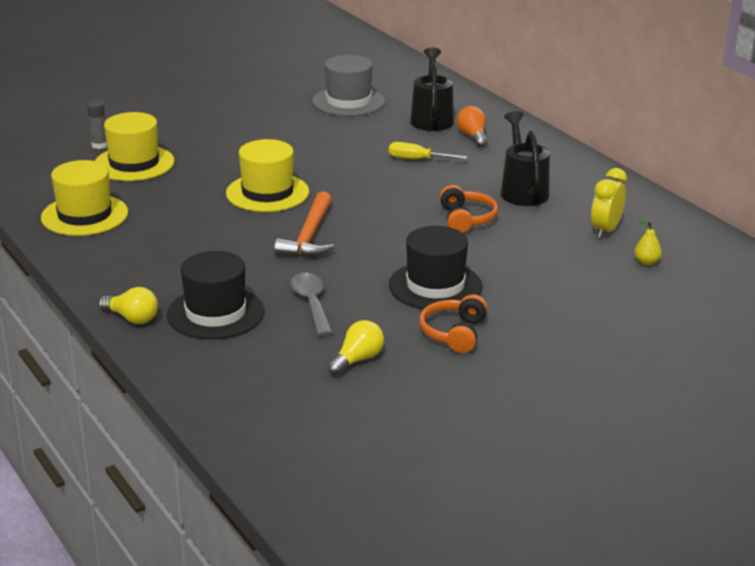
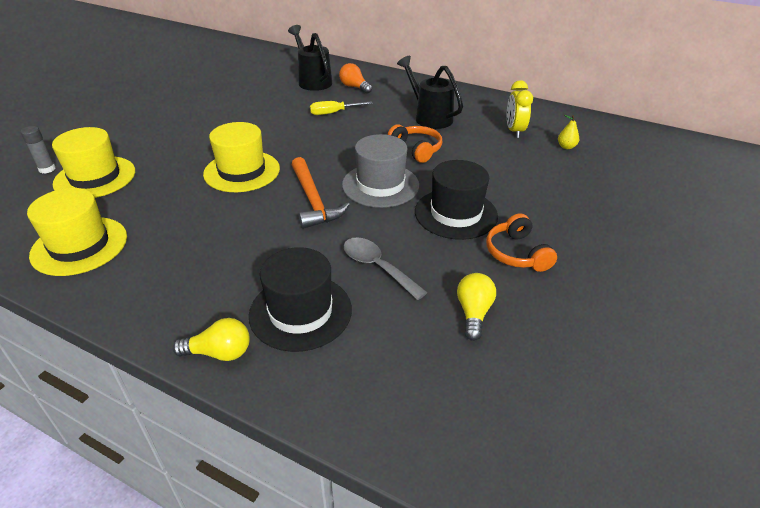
camera: 30 degrees left, 10 degrees up
grey hat [312,55,385,116] -> grey hat moved to [342,134,419,208]

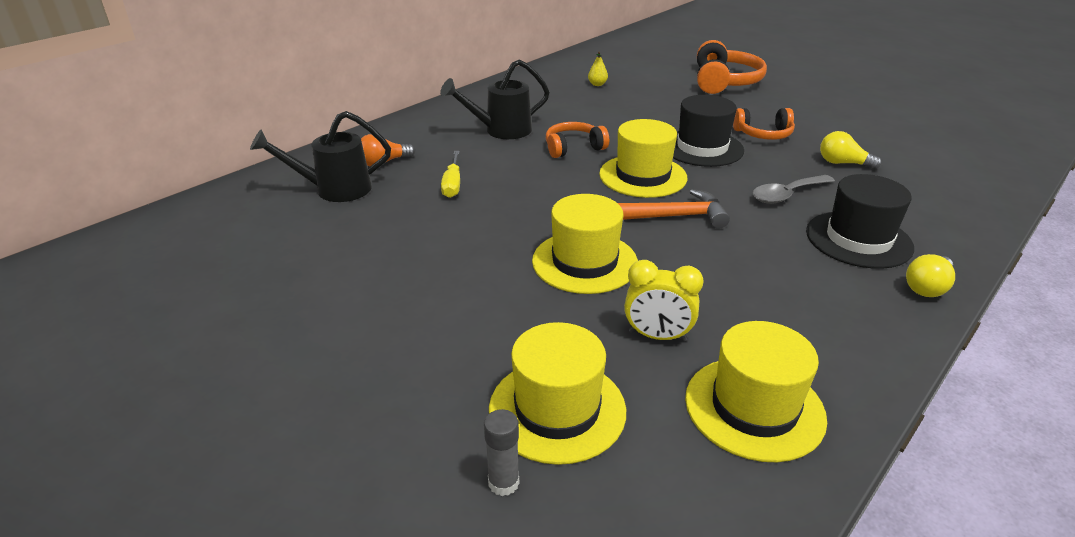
camera: 75 degrees left, 5 degrees down
yellow light bulb [172,318,250,361] -> yellow light bulb turned 150 degrees counterclockwise [906,254,955,297]
grey hat [342,134,419,208] -> yellow hat [599,119,687,198]
yellow clock [507,80,533,138] -> yellow clock moved to [624,260,704,342]
none -> orange headphones [697,40,767,94]

